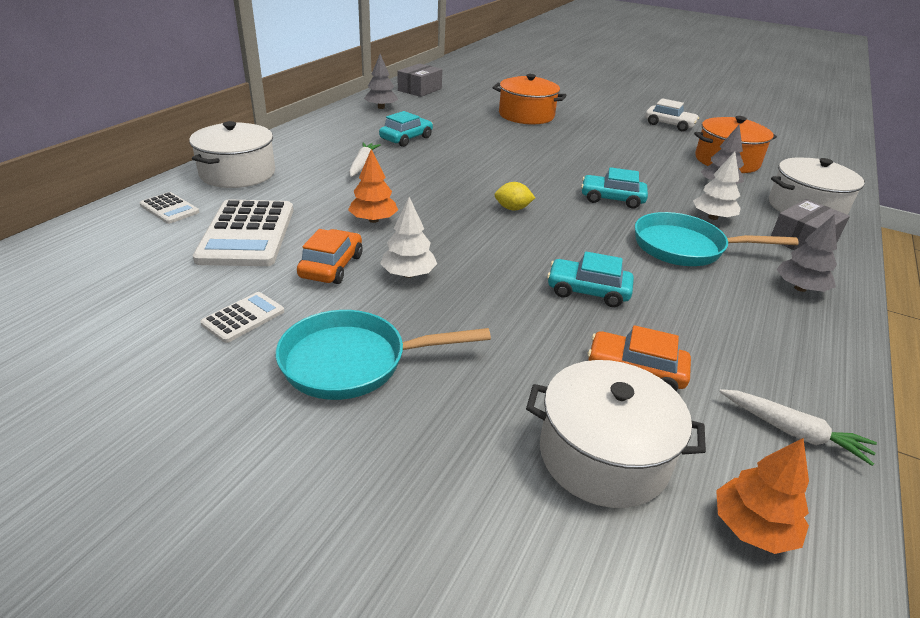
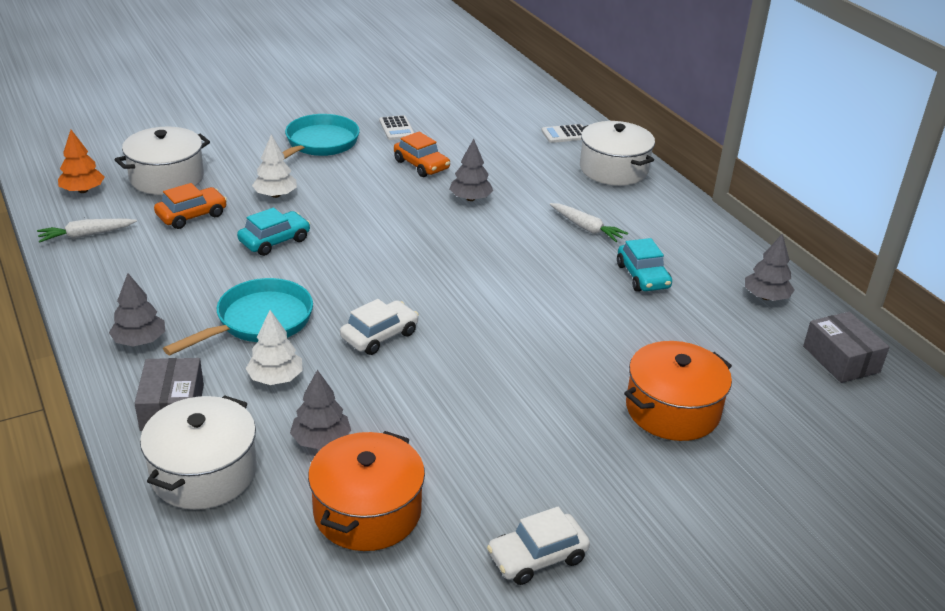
camera: 125 degrees right, 0 degrees up
white calculator [193,199,293,266] -> none
orange tree [348,149,398,223] -> grey tree [449,139,493,201]
white tree [380,197,437,278] -> white tree moved to [252,135,297,198]
yellow lemon [494,182,535,210] -> none
turquoise car [581,167,648,209] -> white car [340,299,419,355]

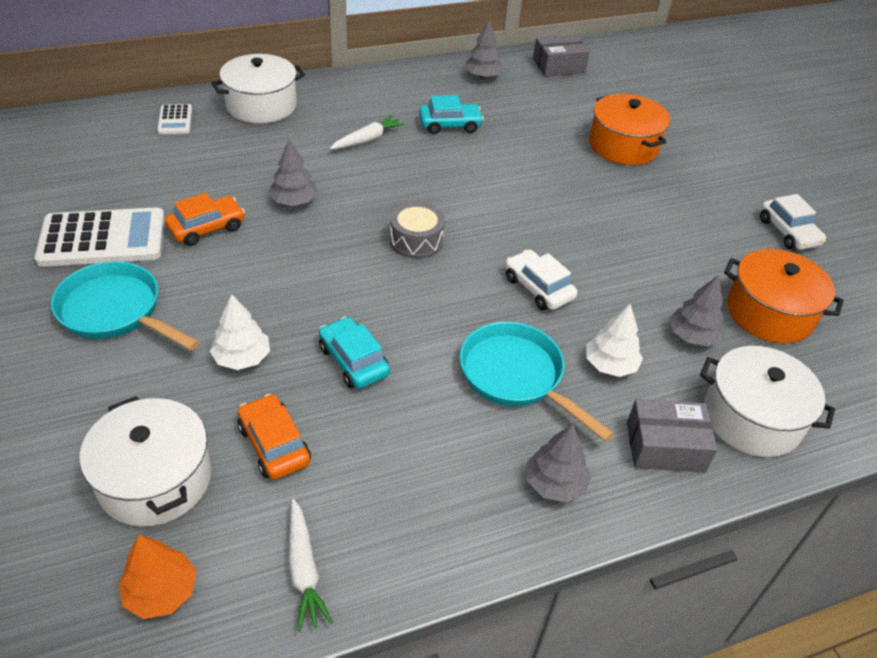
camera: 85 degrees left, 10 degrees up
white calculator [379,115,414,140] -> white calculator [35,207,165,267], size x2.02
none -> grey drum [390,202,445,259]

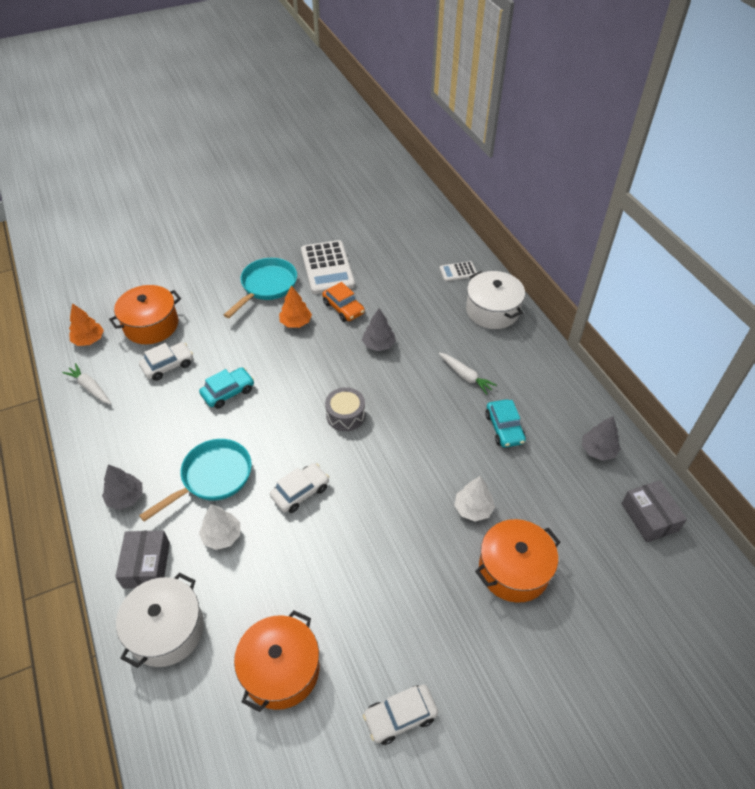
camera: 90 degrees right, 5 degrees up
white pot [80,396,211,527] -> orange pot [109,285,181,344]
white tree [210,294,270,370] -> white tree moved to [454,476,495,522]
orange car [237,394,311,480] -> white car [139,342,193,381]
white carrot [288,499,333,632] -> white carrot turned 60 degrees clockwise [62,363,111,404]
grey tree [670,276,725,346] -> none
none -> orange tree [279,285,312,328]

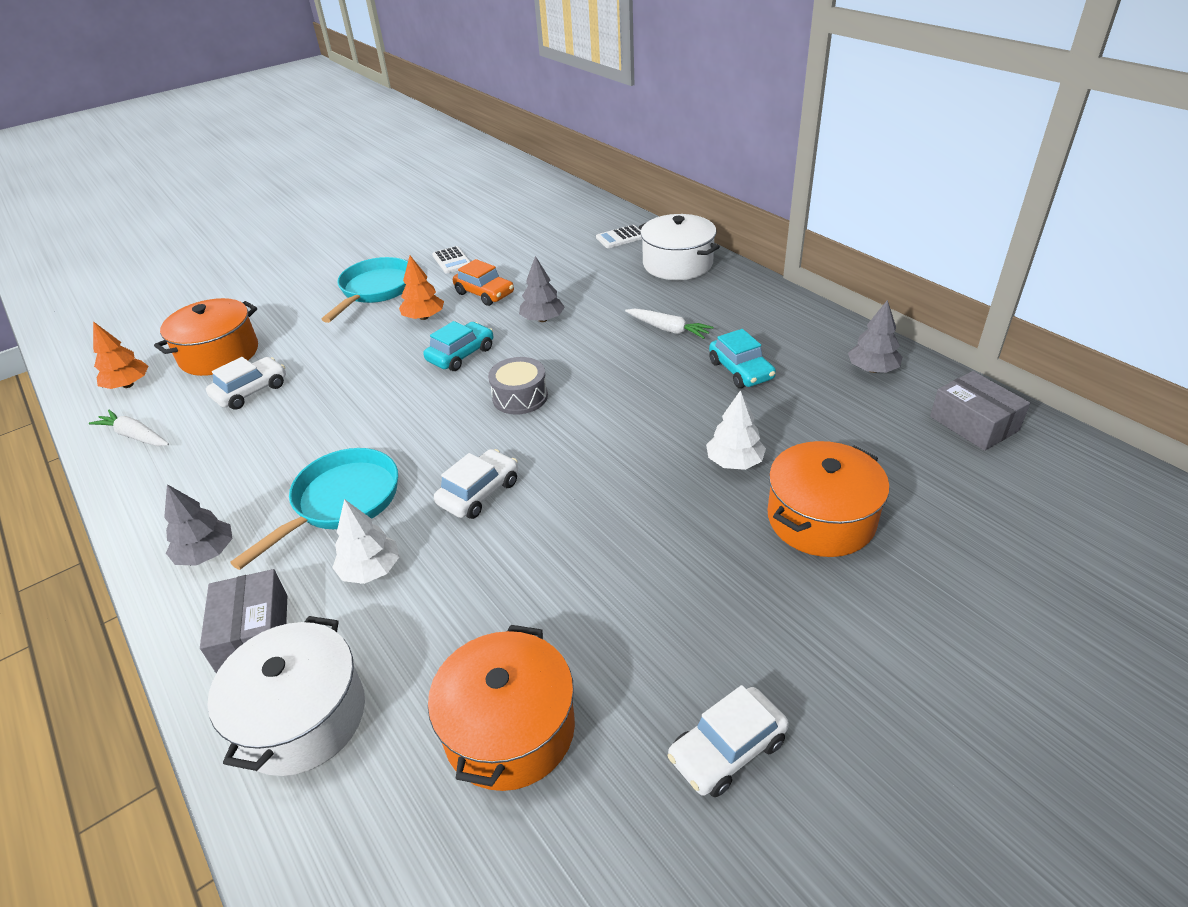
camera: 10 degrees left, 10 degrees down
turquoise car [199,367,254,409] -> turquoise car moved to [424,321,493,371]
white calculator [301,240,355,294] -> white calculator [432,246,471,273], size x0.49

